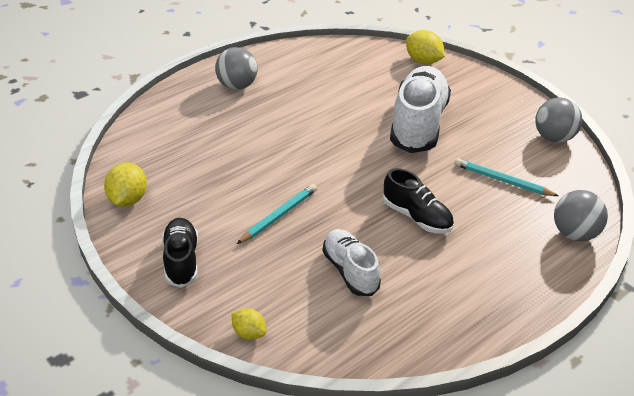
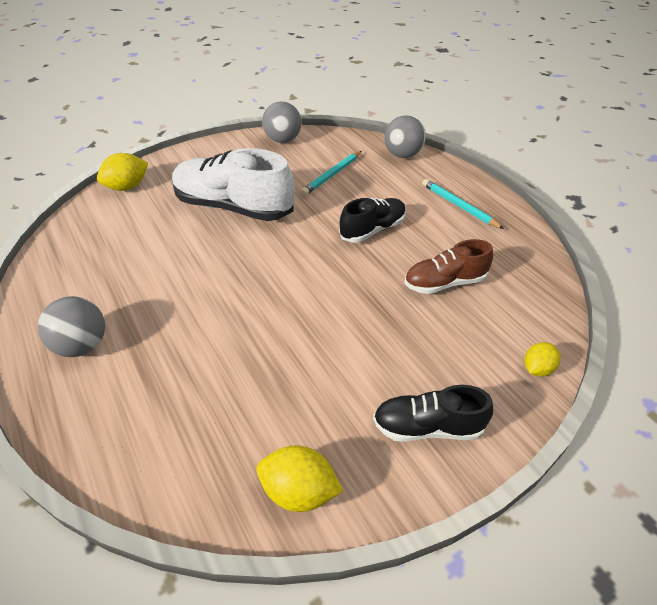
camera: 80 degrees left, 5 degrees up
turquoise pencil [237,184,317,244] -> turquoise pencil moved to [422,179,504,229]
white shoe [323,229,381,296] -> brown shoe [404,239,493,294]

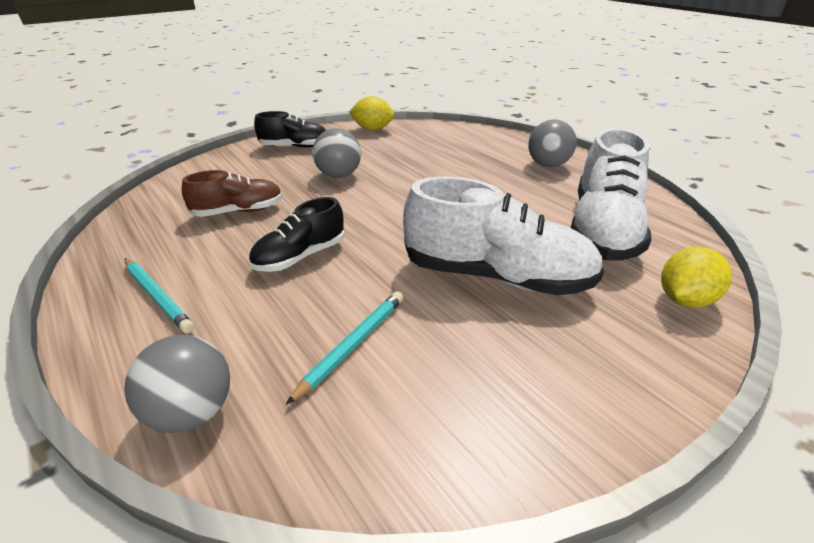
camera: 175 degrees right, 10 degrees down
grey ball [262,101,302,143] -> grey ball moved to [313,128,361,178]
yellow lemon [525,342,561,377] -> none
none -> white shoe [571,128,651,261]

